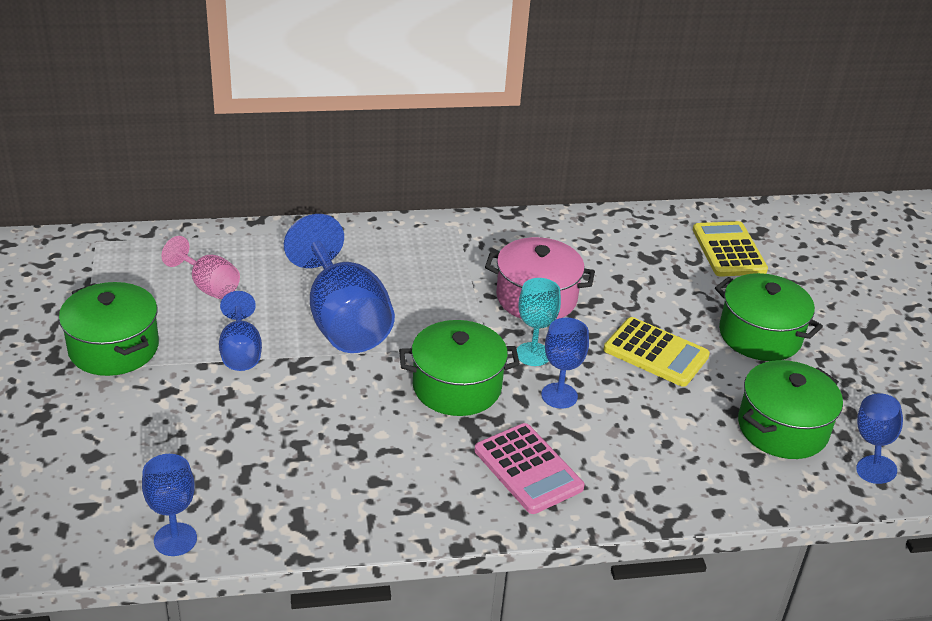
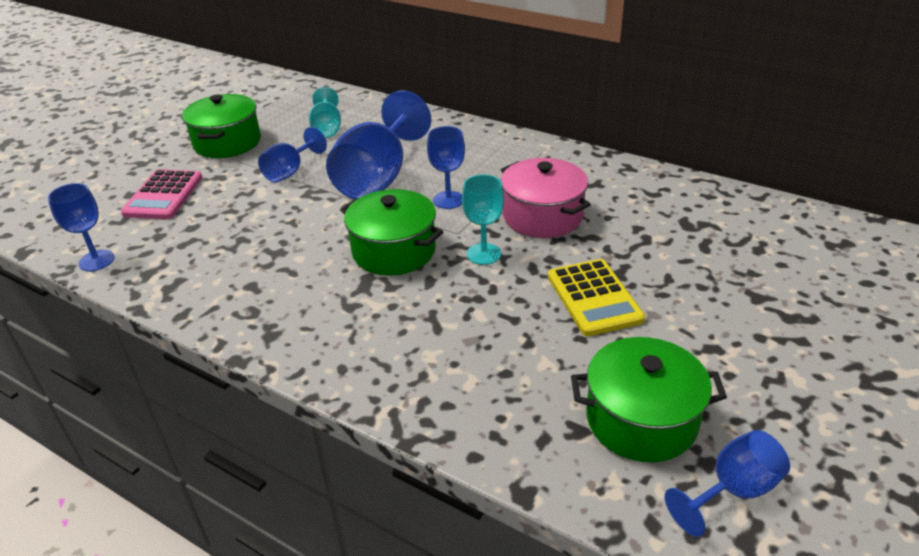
camera: 45 degrees right, 0 degrees up
pink goblet [162,236,240,299] -> turquoise goblet [309,87,341,138]
pink calculator [475,423,585,514] -> pink calculator moved to [121,169,203,219]
blue goblet [541,317,589,409] -> blue goblet moved to [427,126,465,209]
yellow calculator [693,221,768,277] -> none
green pot [715,273,823,361] -> none

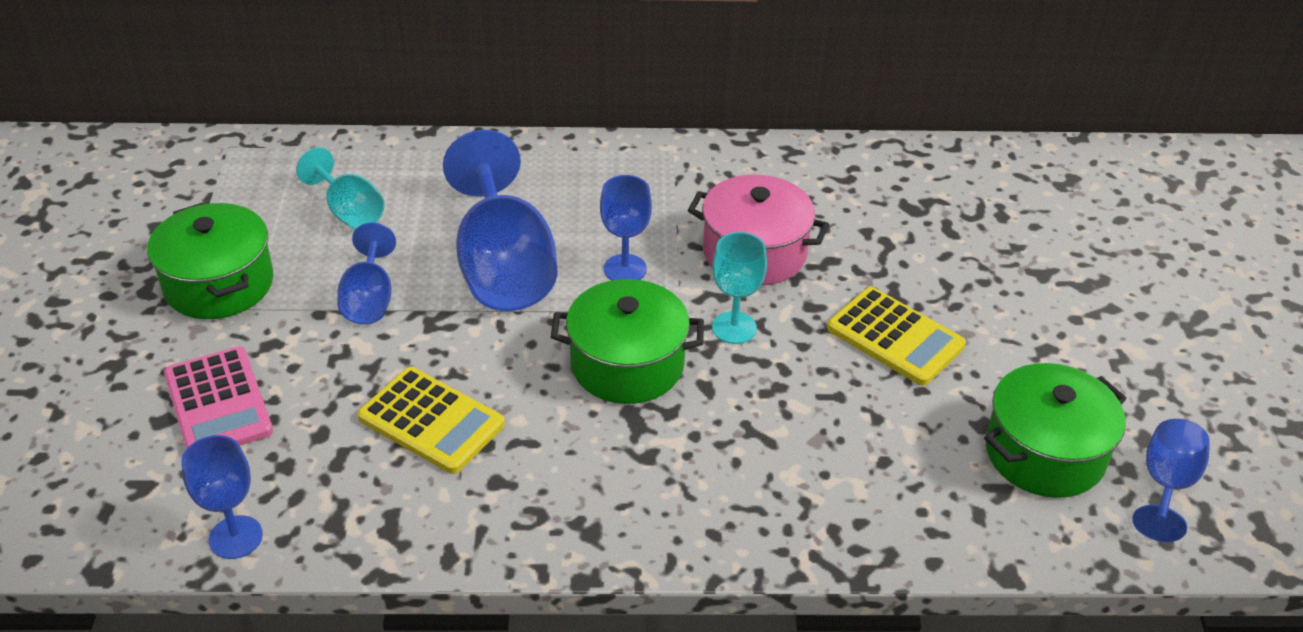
camera: 35 degrees left, 5 degrees up
none -> yellow calculator [358,367,505,474]

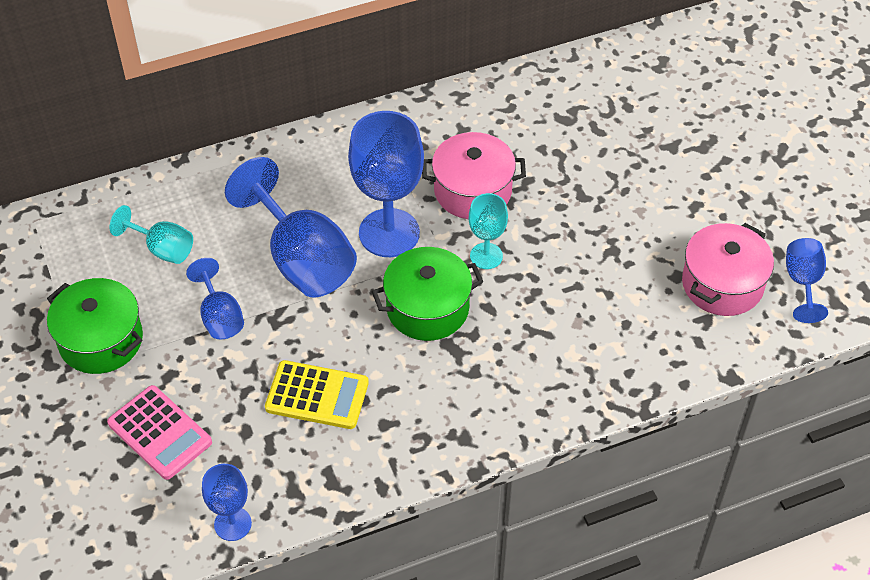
camera: 20 degrees left, 10 degrees up
blue goblet [600,175,652,280] -> blue goblet [348,111,424,257], size x1.88
yellow calculator [827,287,966,386] -> none
green pot [984,363,1127,498] -> pink pot [682,223,774,316]

